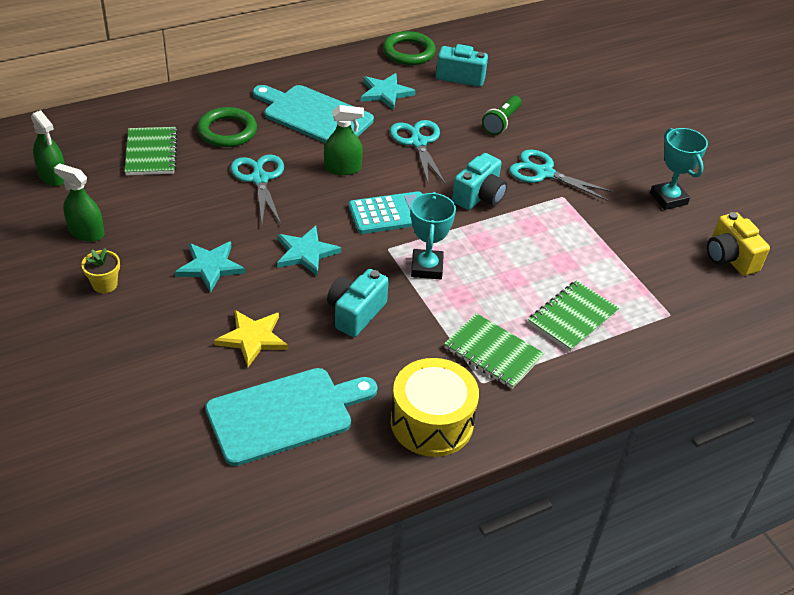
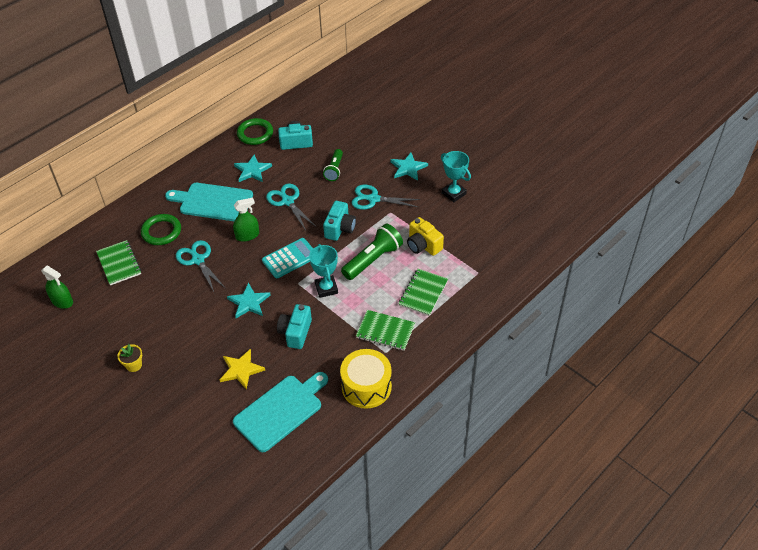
camera: 15 degrees left, 5 degrees up
green spray bottle [54,163,104,242] -> none
turquoise star [175,242,245,293] -> turquoise star moved to [390,153,428,181]
yellow camera [707,212,770,276] -> yellow camera moved to [407,217,444,256]
none -> green flashlight [341,223,403,280]

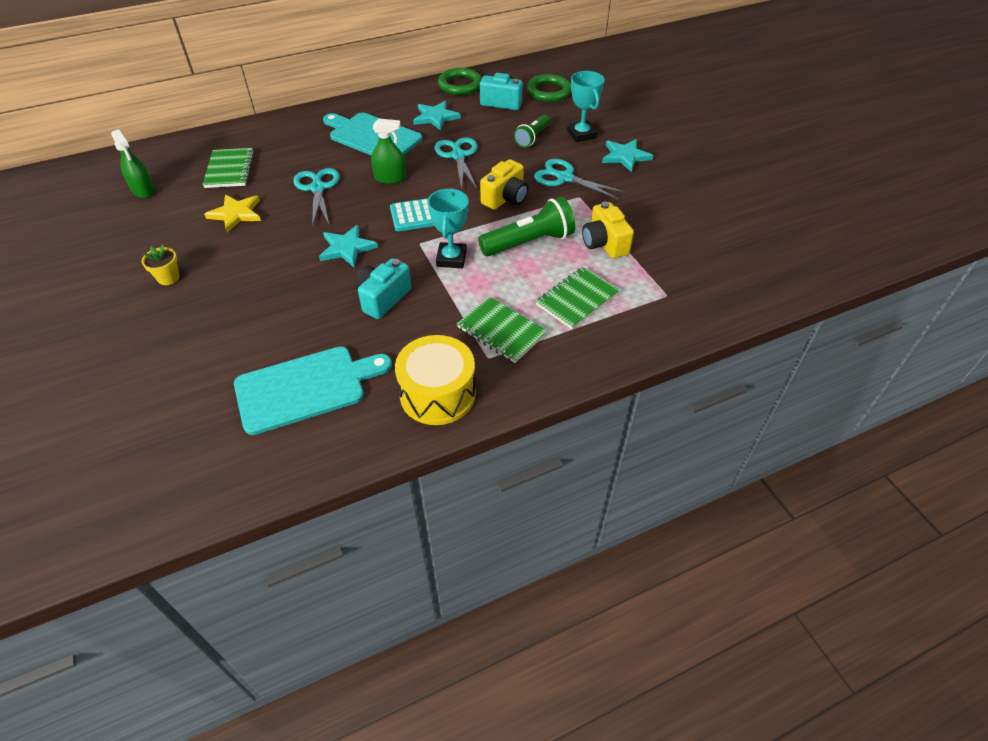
camera: 20 degrees right, 0 degrees up
green ring [141,214,181,245] -> green ring moved to [526,74,571,102]
yellow star [220,349,265,389] -> yellow star moved to [204,194,261,233]
turquoise camera [323,201,356,241] -> yellow camera [480,159,528,210]
turquoise trophy [441,151,471,202] -> turquoise trophy moved to [567,71,604,142]

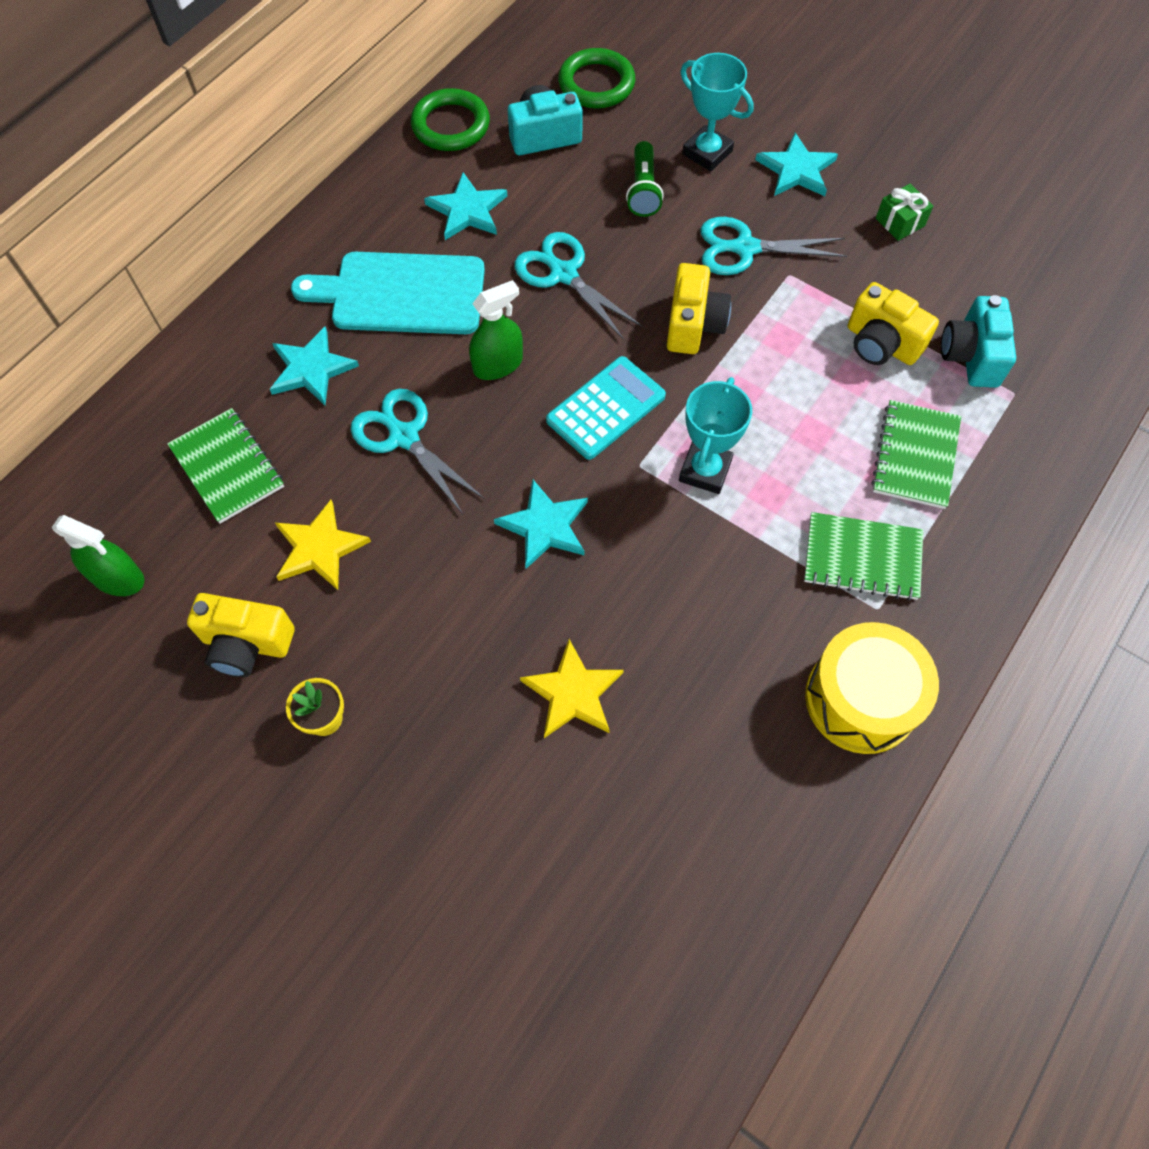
camera: 30 degrees left, 15 degrees up
turquoise cutting board [234,346,392,435] -> none
turquoise camera [355,258,411,319] -> turquoise camera moved to [941,295,1016,388]
turquoise trophy [428,188,468,268] -> turquoise trophy turned 45 degrees clockwise [679,377,752,494]
green flashlight [478,197,576,256] -> none
none -> yellow camera [187,593,295,677]
none -> turquoise star [270,326,359,405]
none -> yellow star [520,639,624,738]
none -> green gift [876,184,933,241]

